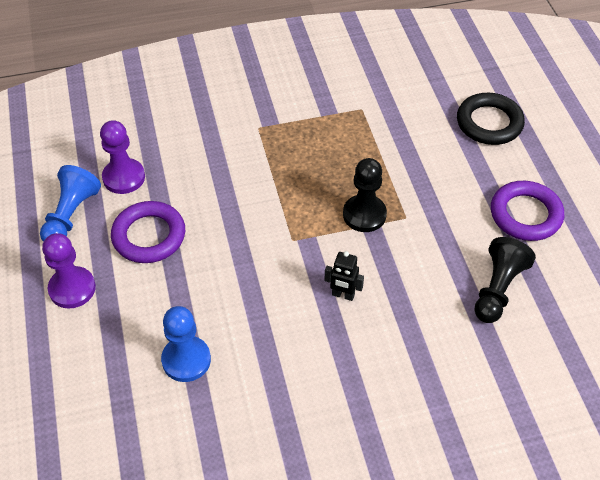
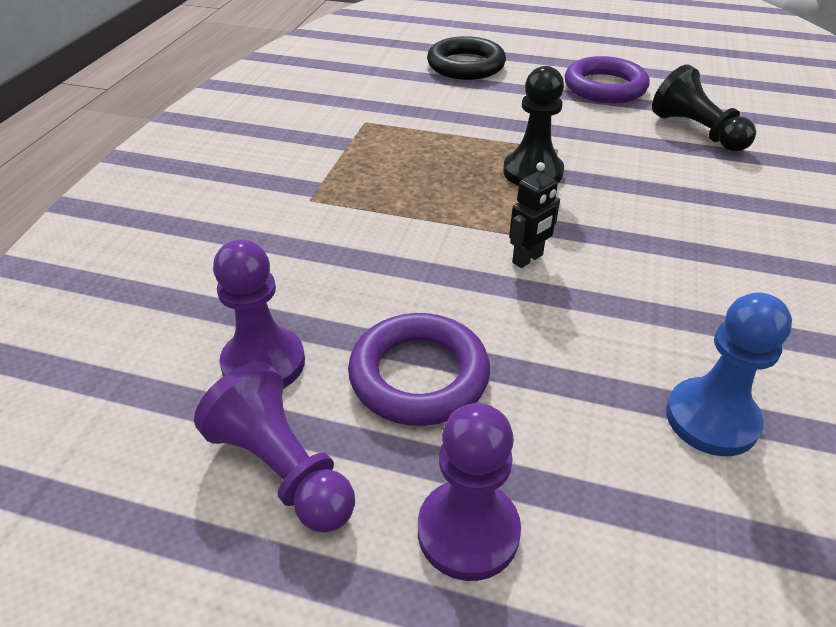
camera: 60 degrees left, 10 degrees down
blue pawn [40,165,101,242] -> purple pawn [194,362,355,533]
black robot [324,251,364,301] -> black robot moved to [509,162,560,268]

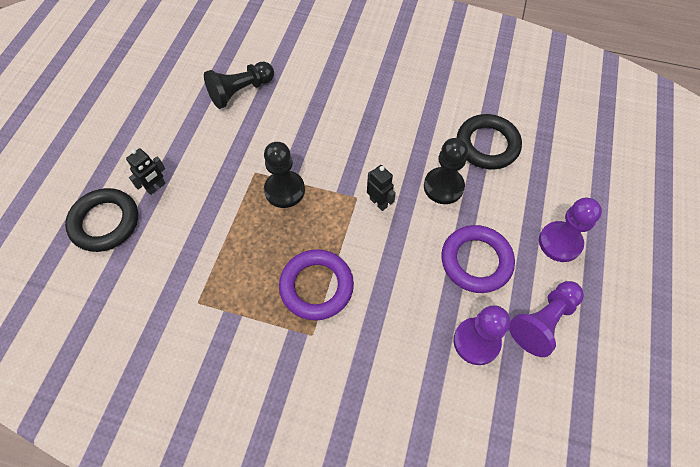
camera: 90 degrees left, 20 degrees up
purple ring [565,56,649,103] -> purple ring moved to [279,249,354,320]
blue pawn [666,292,792,456] -> black ring [457,114,522,169]
none -> black robot [126,148,166,195]
none -> black pawn [424,138,468,204]

